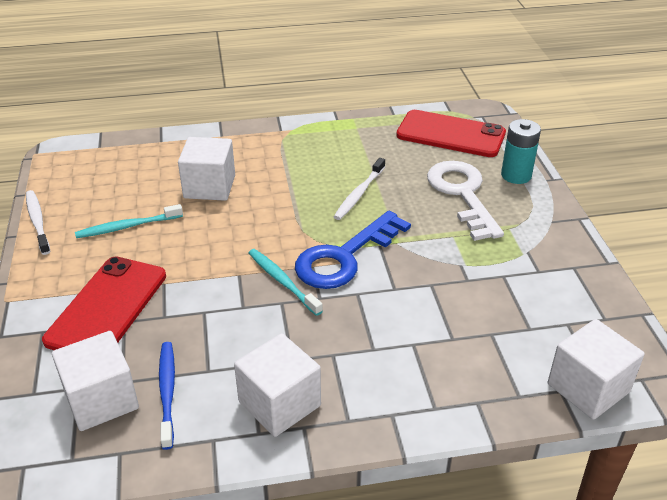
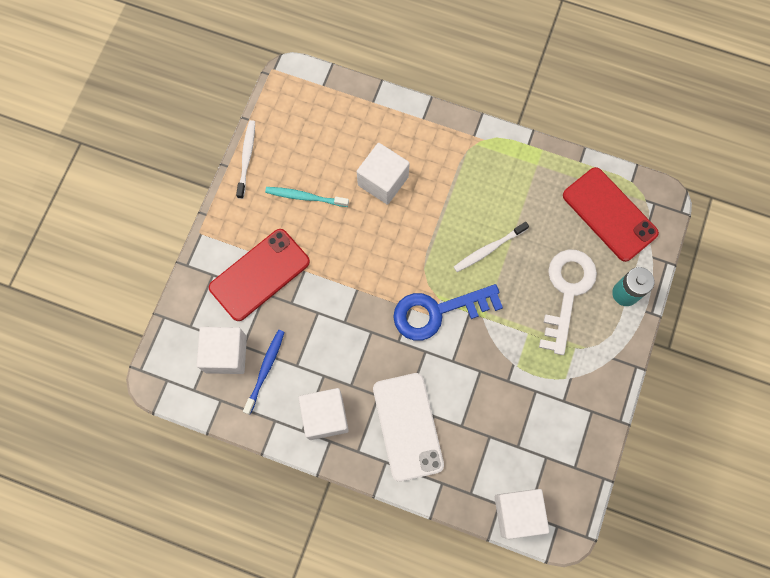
camera: 30 degrees right, 35 degrees up
turquoise toothbrush [249,249,323,316] -> none
none -> white phone [373,373,444,482]

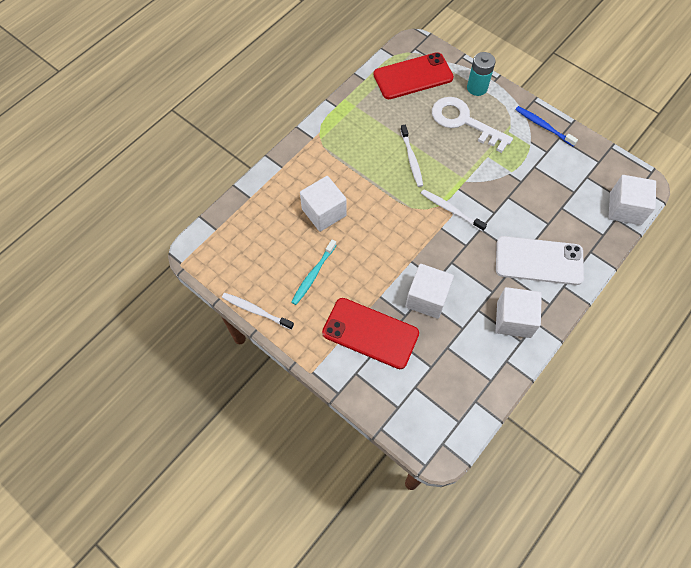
camera: 70 degrees left, 10 degrees down
white cube [197,327,247,374] -> white cube moved to [406,264,454,319]
red phone [209,229,310,321] -> red phone turned 45 degrees counterclockwise [322,298,419,369]
blue toothbrush [243,330,285,414] -> blue toothbrush moved to [515,106,578,146]
blue key [393,284,503,341] -> white toothbrush [421,189,487,231]

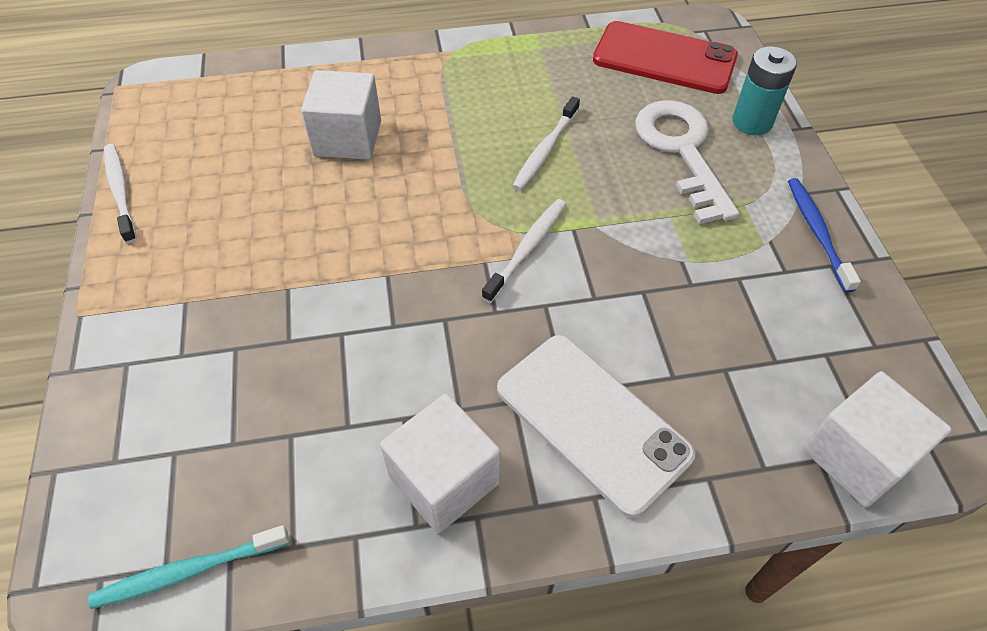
camera: 40 degrees right, 10 degrees down
turquoise toothbrush [291,239,336,305] -> turquoise toothbrush moved to [88,525,290,609]
red phone [322,298,419,369] -> none
white cube [406,264,454,319] -> none
white toothbrush [421,189,487,231] -> white toothbrush turned 45 degrees clockwise [482,199,566,303]

